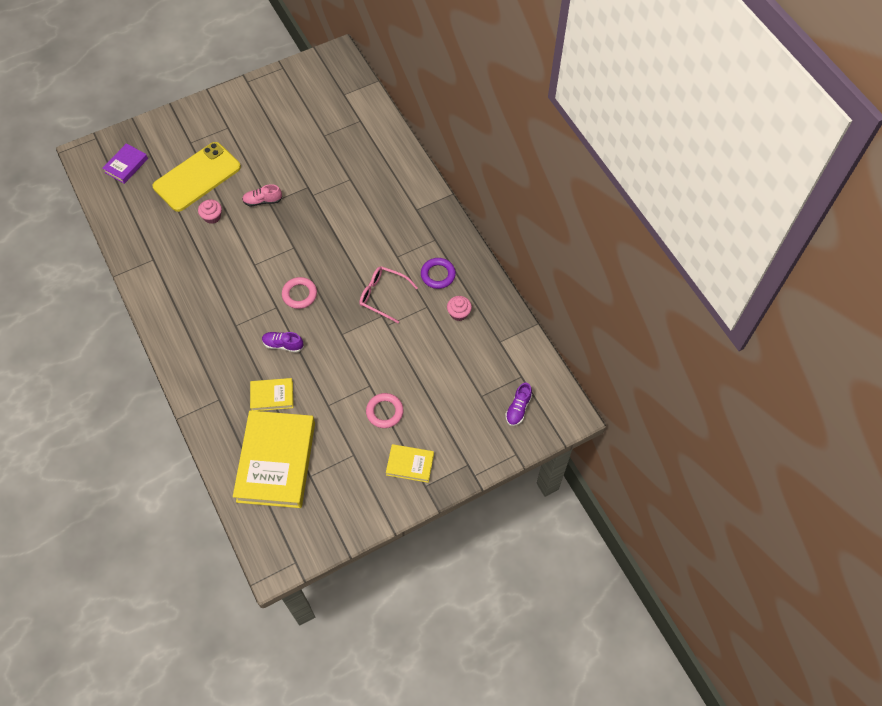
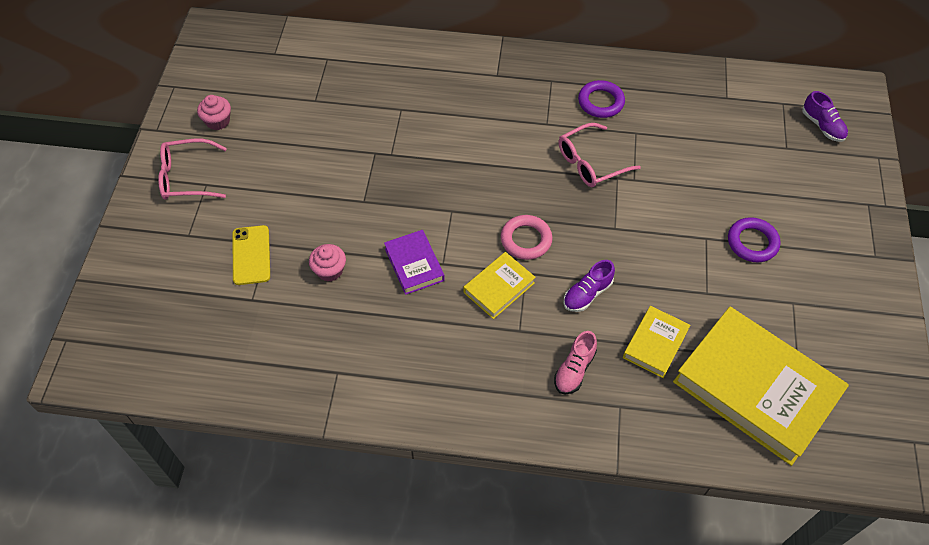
camera: 55 degrees left, 5 degrees down
purple book [102,143,148,184] -> purple book moved to [384,230,445,295]
yellow phone [153,142,241,212] -> yellow phone [233,225,270,285], size x0.51
pink shoe [242,184,282,207] -> pink shoe moved to [554,331,597,395]
pink ring [366,393,404,428] -> purple ring [728,217,781,262]
yellow book [386,444,434,483] -> yellow book moved to [464,252,536,319]
pink cupcake [447,296,472,321] -> pink cupcake moved to [197,95,231,130]
none -> pink glasses [158,139,227,200]

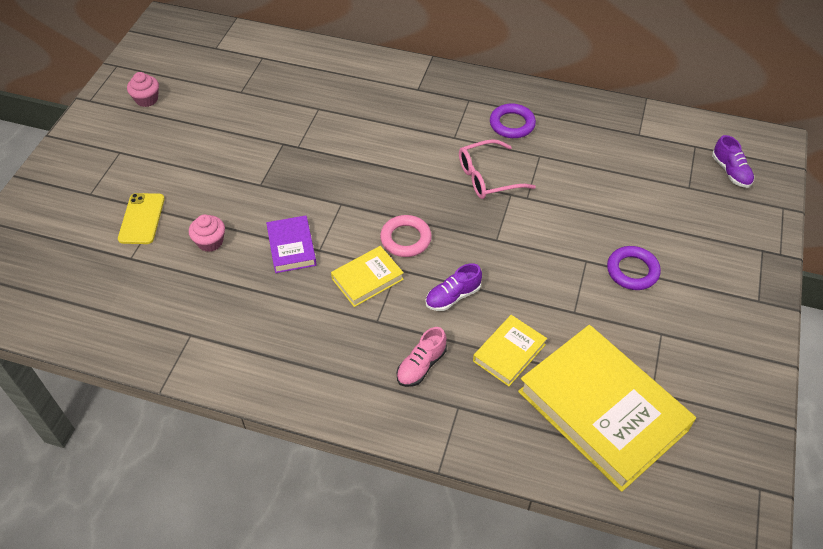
camera: 10 degrees right, 5 degrees down
pink glasses [158,139,227,200] -> none

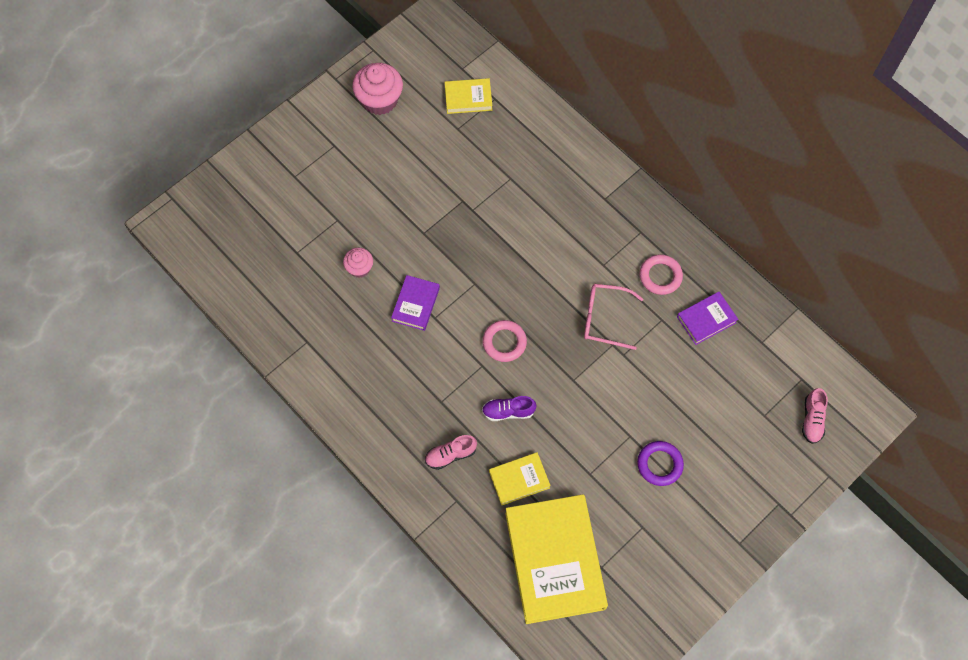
camera: 30 degrees right, 15 degrees up
yellow phone [118,193,165,244] -> none
pink cupcake [127,72,159,107] -> pink cupcake [352,63,403,115], size x1.77
yellow book [331,246,404,307] -> yellow book moved to [445,78,492,114]
purple ring [490,104,536,138] -> pink ring [639,254,683,295]
purple shoe [712,135,754,188] -> pink shoe [802,388,828,444]
none -> purple book [677,292,738,345]

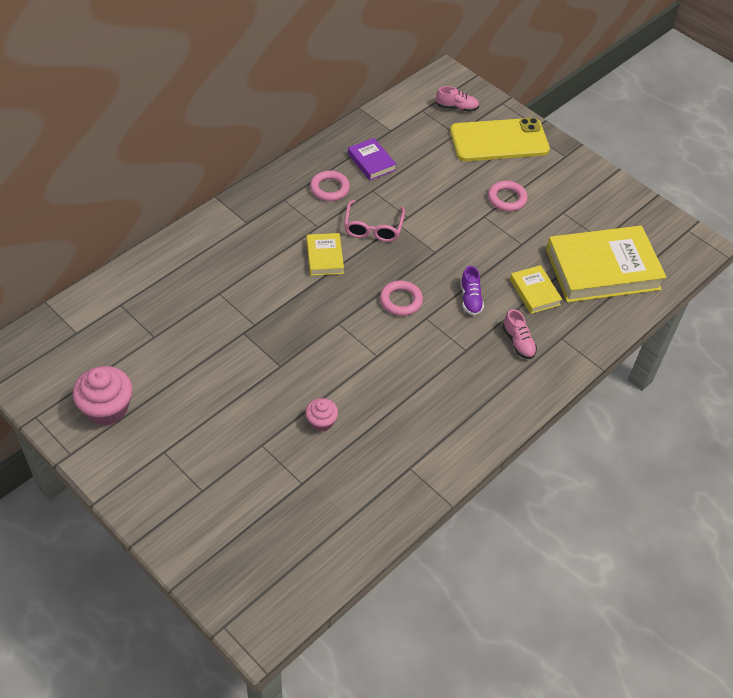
camera: 95 degrees left, 15 degrees down
purple book [391,275,440,331] -> none
yellow book [445,78,492,114] -> yellow book moved to [307,233,344,276]
purple ring [637,441,684,486] -> pink ring [488,181,528,211]
none -> yellow phone [450,118,550,161]

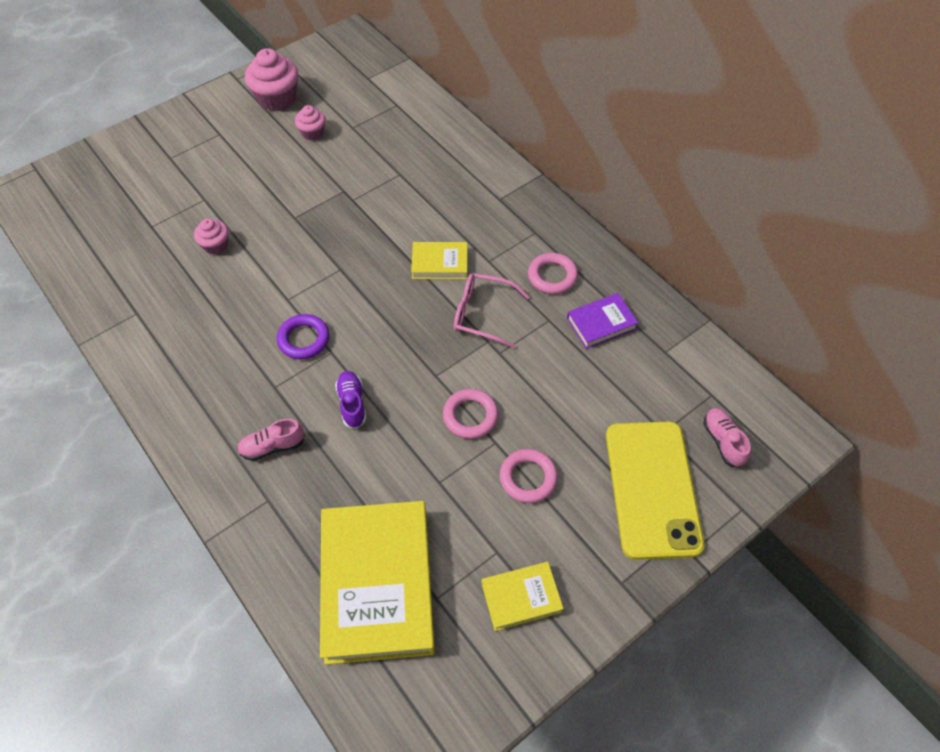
camera: 100 degrees right, 5 degrees up
pink ring [380,280,423,316] -> pink ring moved to [443,389,498,439]
pink shoe [436,86,479,112] -> pink shoe turned 150 degrees clockwise [703,408,751,468]
purple shoe [460,266,484,315] -> purple shoe turned 75 degrees clockwise [335,371,367,429]
yellow book [510,265,562,314] -> yellow book moved to [481,562,564,631]
none -> purple ring [277,314,329,359]
none -> pink cupcake [295,105,326,141]

